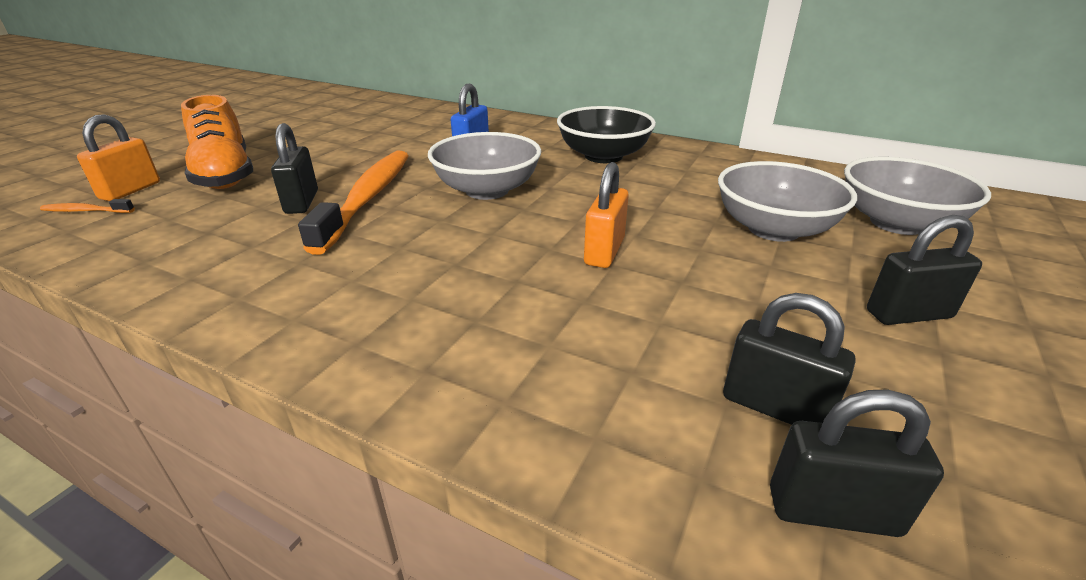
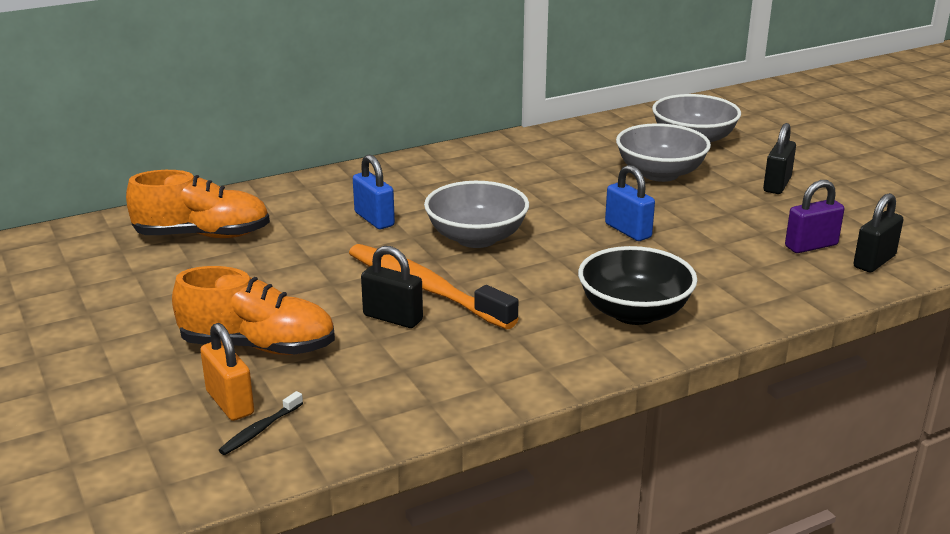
camera: 55 degrees left, 5 degrees down
orange toothbrush [40,199,135,213] -> black toothbrush [219,391,303,455]
black bowl [557,106,656,163] -> black bowl moved to [578,246,698,325]
orange padlock [584,162,629,268] -> blue padlock [605,165,655,241]
black padlock [723,293,855,425] -> purple padlock [785,180,844,253]
none -> orange shoe [126,170,270,238]

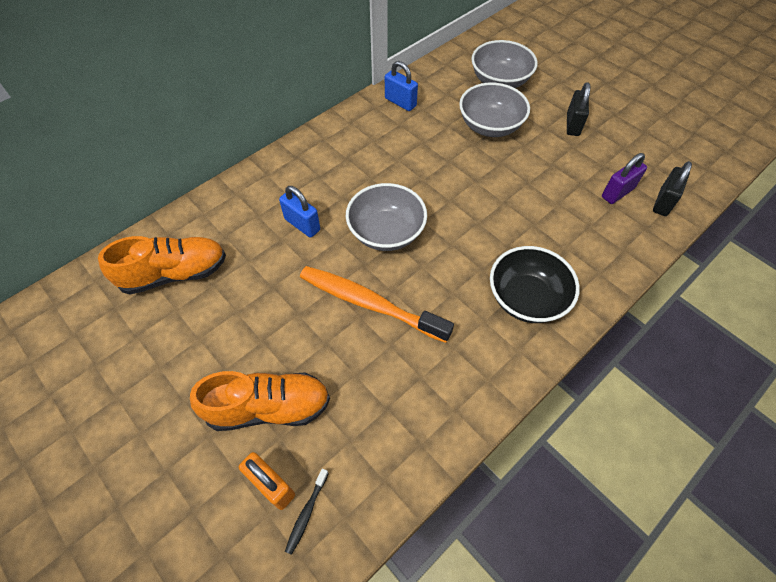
camera: 15 degrees left, 30 degrees up
black padlock [361,246,423,328] -> none
blue padlock [605,165,655,241] -> blue padlock moved to [385,61,418,111]

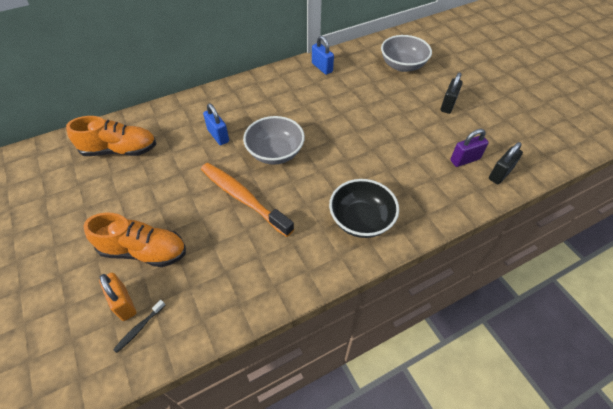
camera: 15 degrees right, 5 degrees down
grey bowl [459,83,530,137] -> none

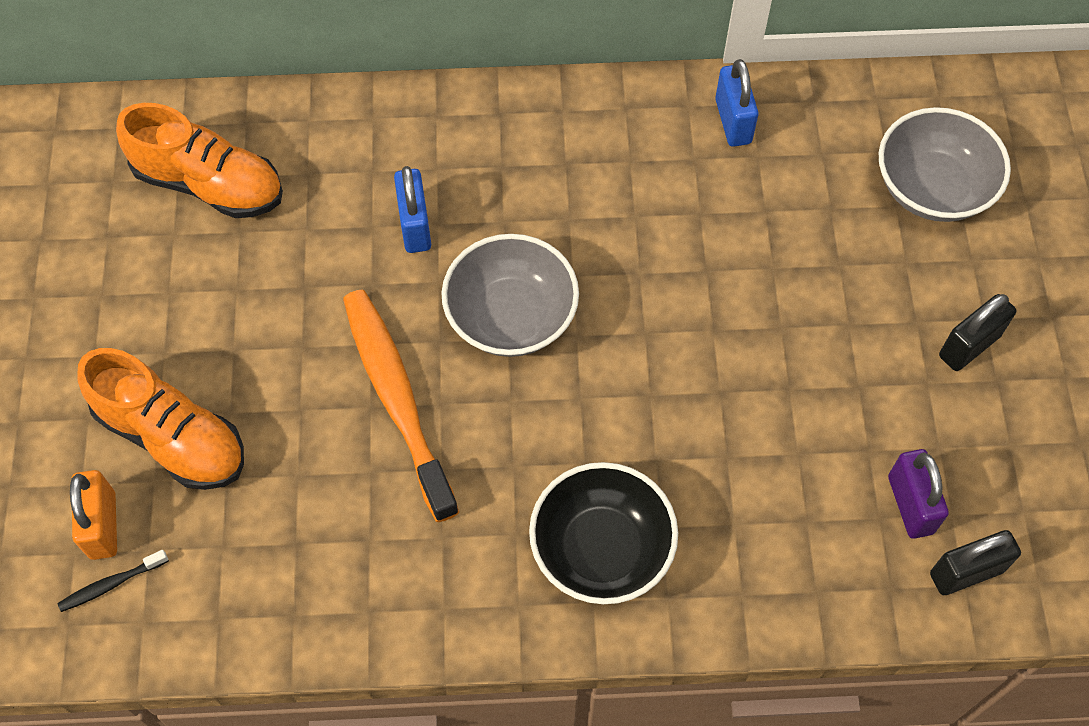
camera: 25 degrees right, 10 degrees up
purple padlock [450,129,489,167] -> purple padlock turned 75 degrees clockwise [888,449,949,539]

